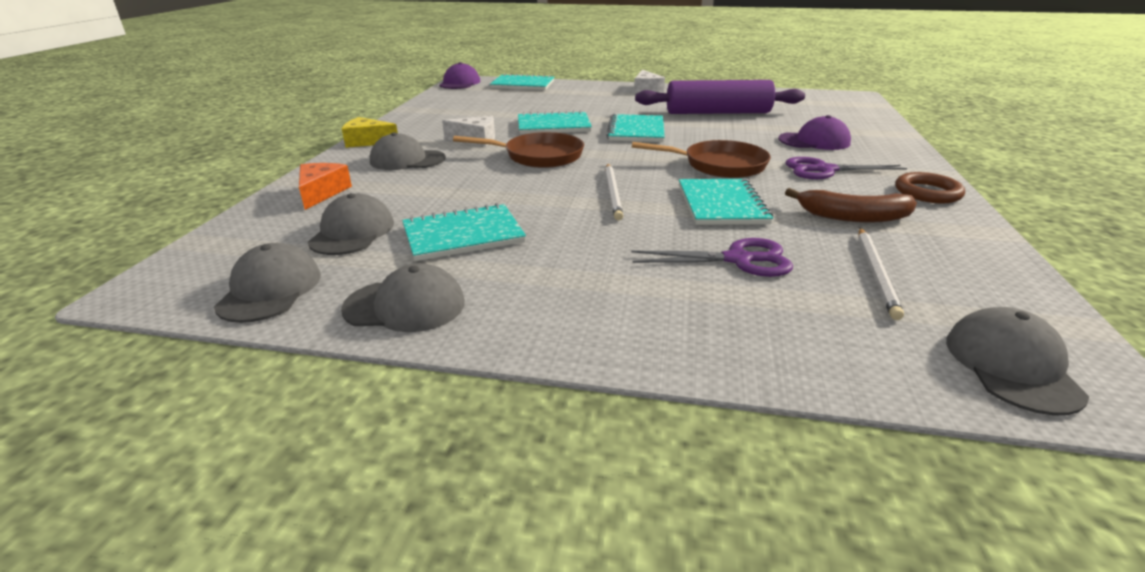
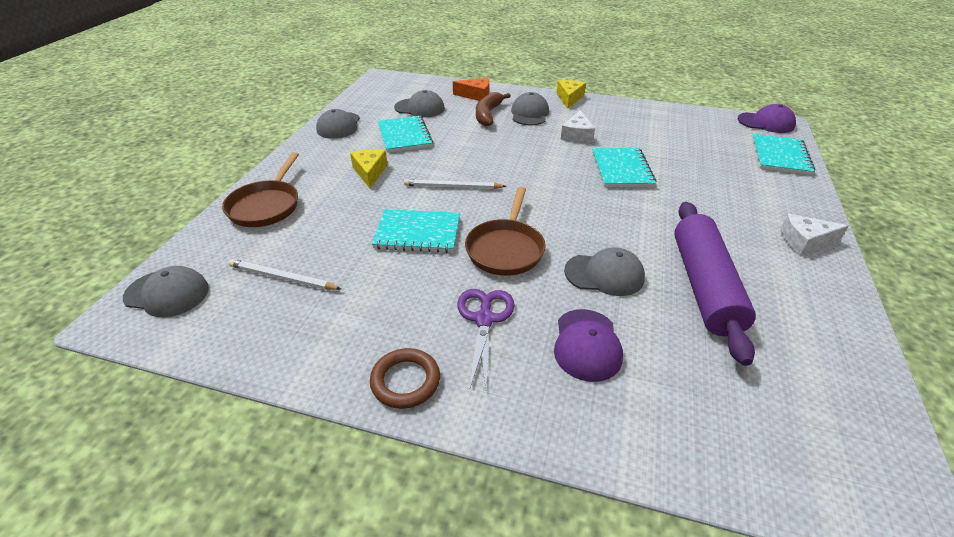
camera: 95 degrees right, 10 degrees up
grey cap [214,243,321,323] -> grey cap moved to [564,247,645,296]
brown pan [453,132,584,168] -> brown pan moved to [222,152,299,227]
turquoise notebook [606,114,665,142] -> none
purple scissors [631,238,793,277] -> none
brown banana [785,188,917,223] -> brown banana moved to [476,92,511,127]
none -> yellow cheese [350,149,388,188]

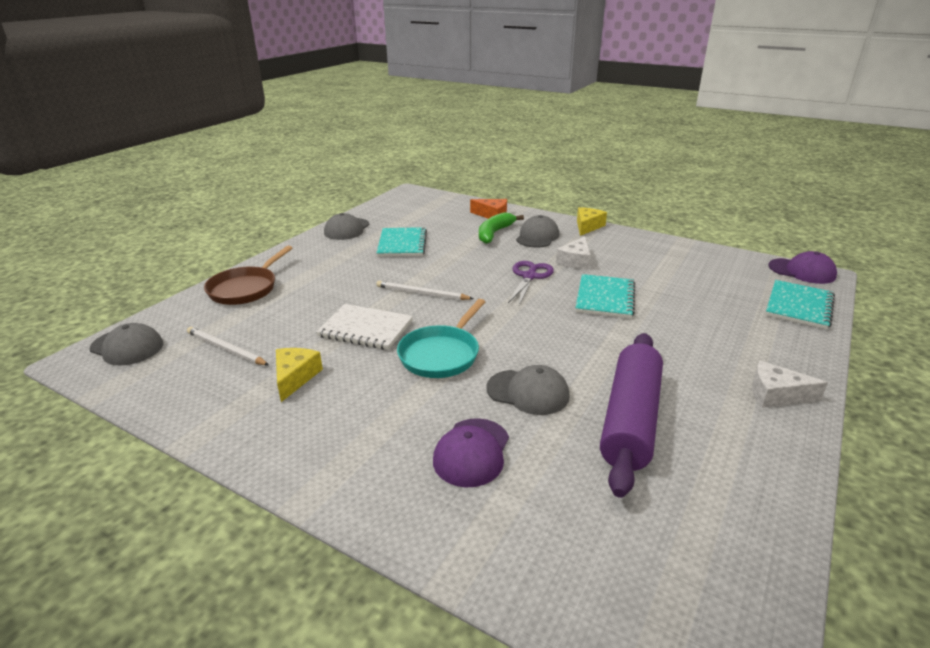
camera: 15 degrees right, 10 degrees down
yellow cheese [350,149,388,188] -> yellow cheese moved to [276,348,323,402]
brown ring [370,348,440,409] -> none
turquoise notebook [372,209,460,253] -> white notebook [316,304,413,350]
grey cap [394,90,445,118] -> none
purple scissors [457,289,515,388] -> purple scissors moved to [508,261,554,305]
brown pan [465,187,546,276] -> turquoise pan [397,299,485,378]
brown banana [476,92,511,127] -> green banana [479,212,524,244]

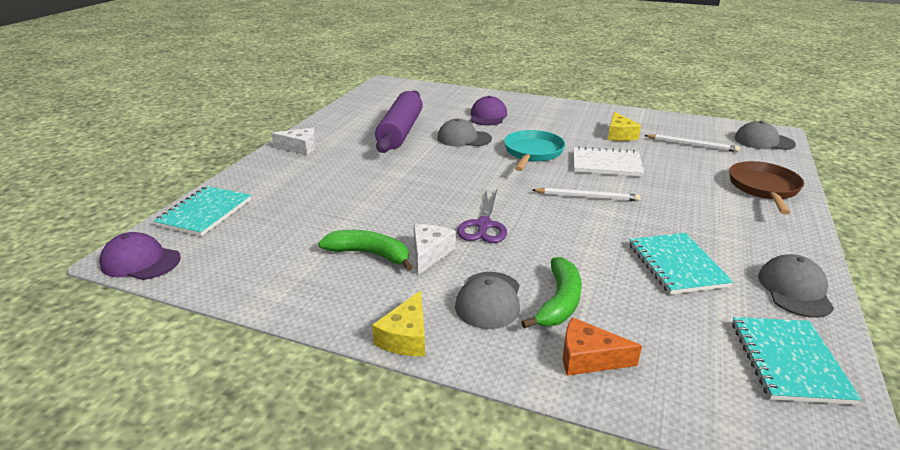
camera: 170 degrees right, 0 degrees up
turquoise notebook [575,274,635,318] -> turquoise notebook moved to [732,317,862,405]
none -> green banana [318,230,413,271]

